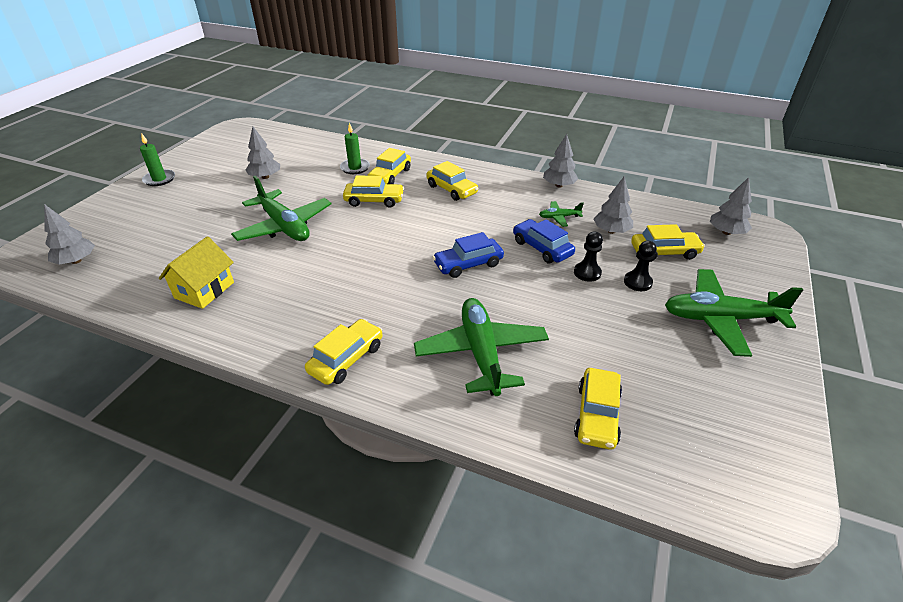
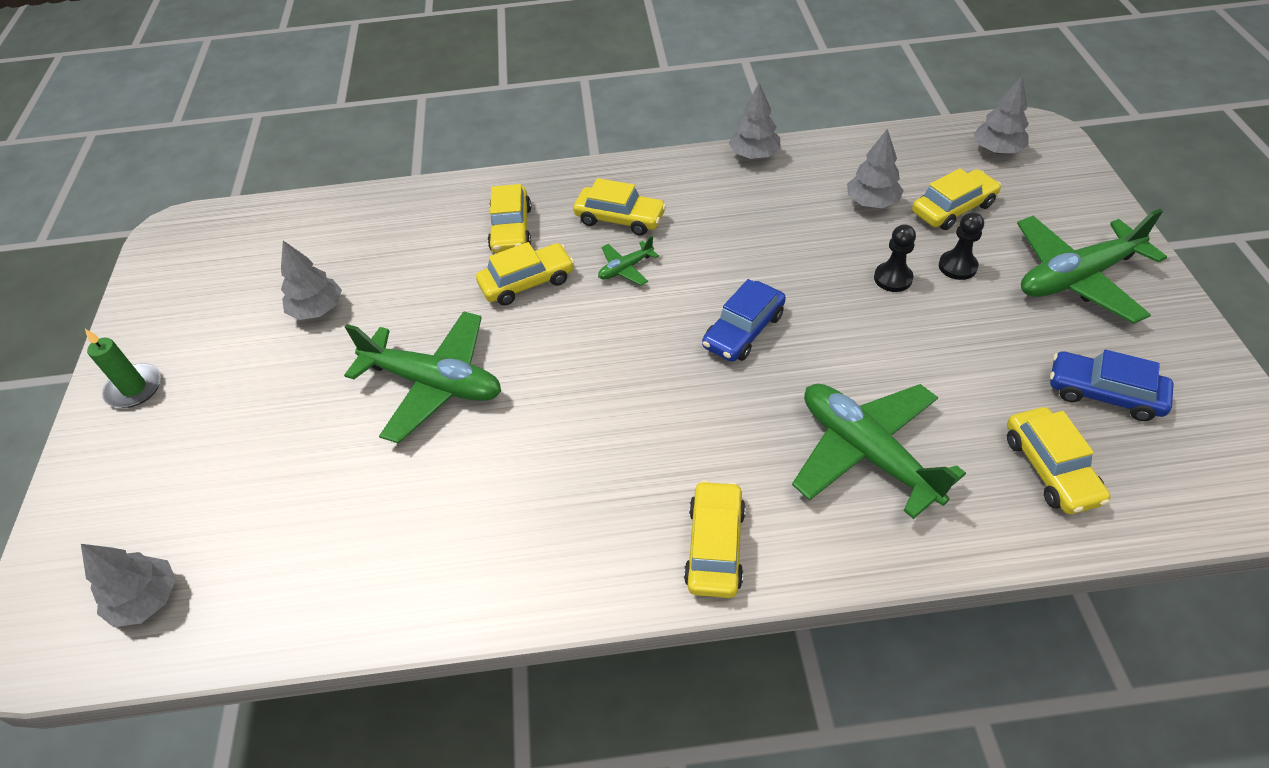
camera: 25 degrees left, 10 degrees up
yellow house [159,236,234,309] -> none
green candle [340,122,370,174] -> none
blue car [513,219,575,263] -> blue car moved to [1050,350,1174,421]
green plane [539,201,584,227] -> green plane moved to [598,236,659,285]

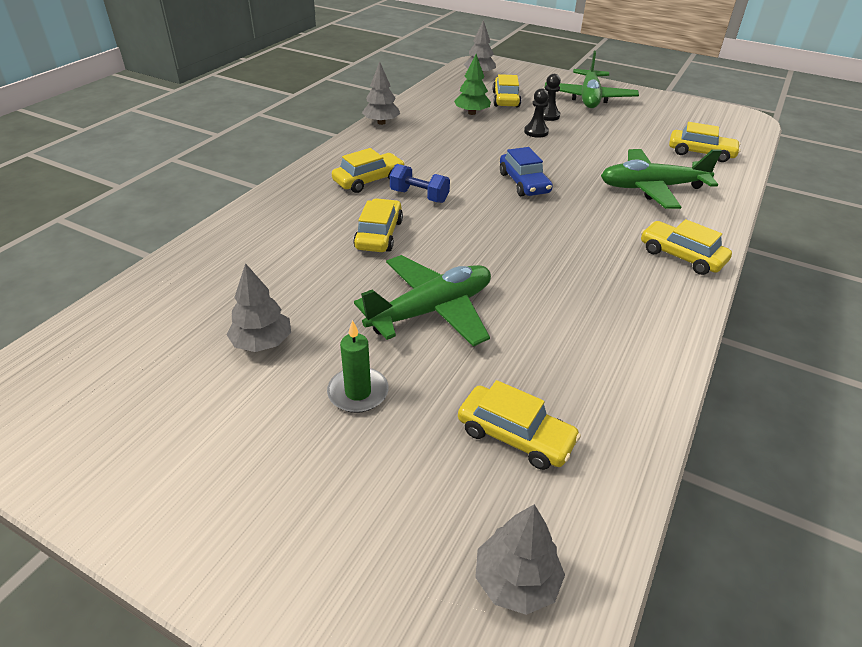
camera: 60 degrees left, 10 degrees down
green candle [85,329,161,408] -> green candle moved to [327,320,389,413]
yellow car [488,184,531,253] -> yellow car moved to [458,380,581,470]
green plane [598,236,659,285] -> blue dumbbell [390,164,450,203]
grey tree [847,129,904,208] -> green tree [454,54,491,115]
blue car [1050,350,1174,421] -> none

